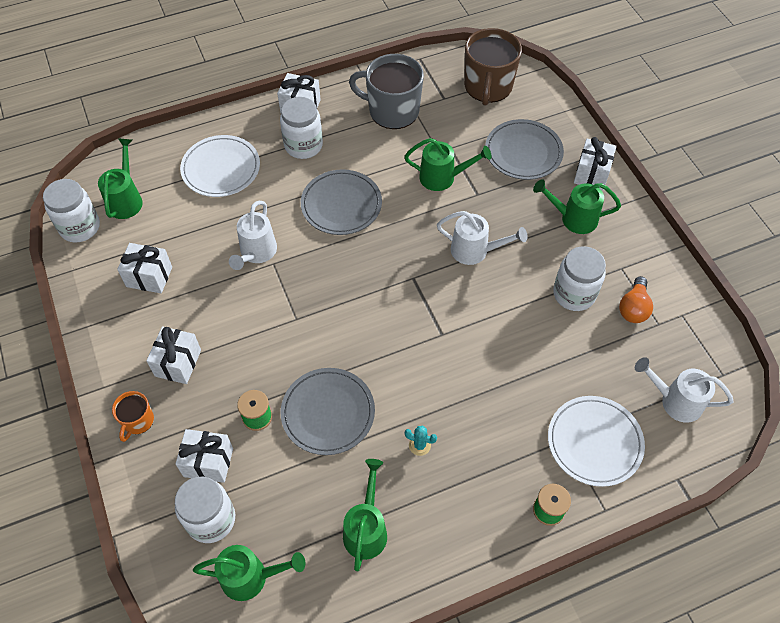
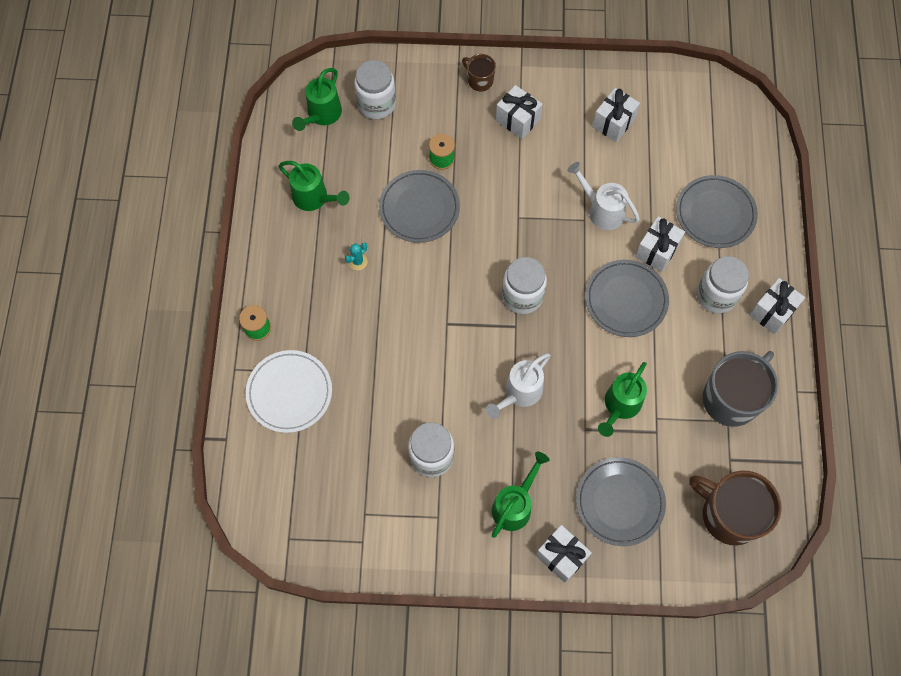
camera: 115 degrees right, 10 degrees up
white jar [43,179,100,242] -> white jar moved to [502,257,547,314]
green watering can [98,138,143,219] -> none
orange mug [112,391,154,442] -> brown mug [462,54,496,92]
white gift [175,429,233,483] -> white gift moved to [635,217,685,272]
white plate [180,135,260,197] -> grey plate [676,175,758,248]
orange light bulb [619,276,653,323] -> none
white watering can [635,357,733,423] -> none

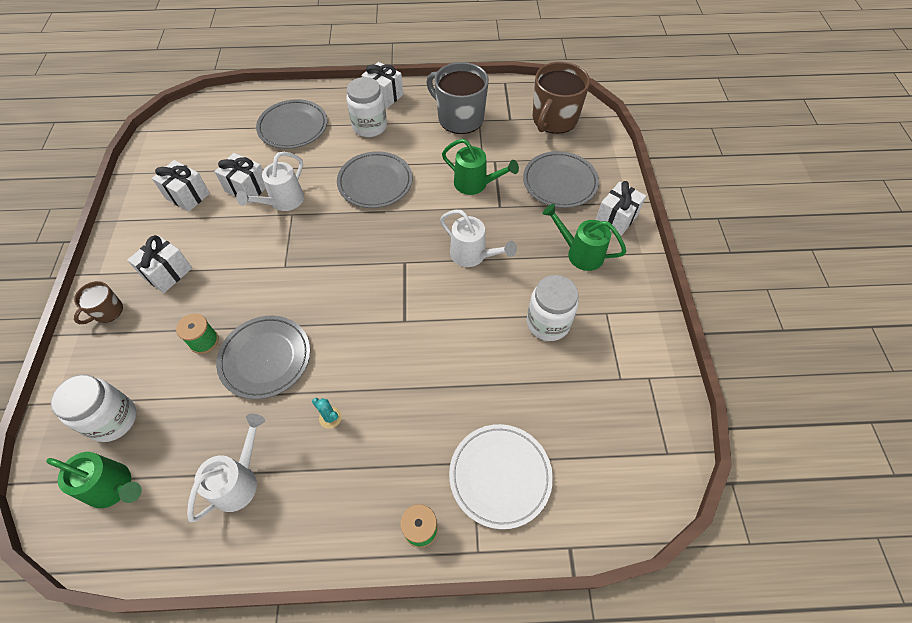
camera: 95 degrees left, 10 degrees down
green watering can [279,161,349,211] -> white watering can [187,414,265,522]
white jar [502,257,547,314] -> none
white gift [635,217,685,272] -> white gift moved to [215,153,266,203]

